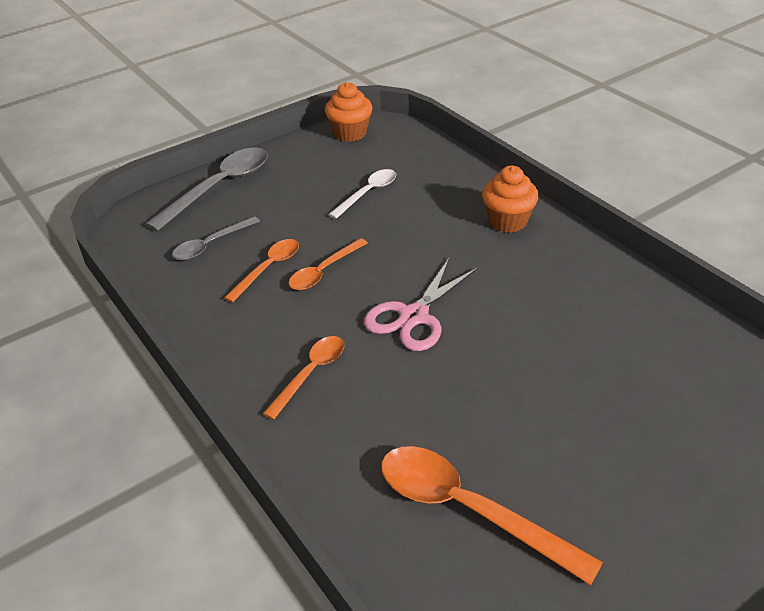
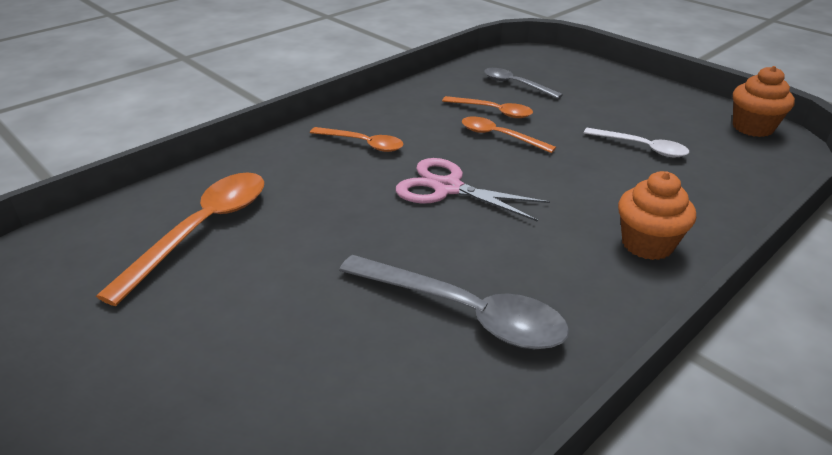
camera: 80 degrees right, 5 degrees down
grey spoon [145,148,268,232] -> grey spoon moved to [339,255,569,349]

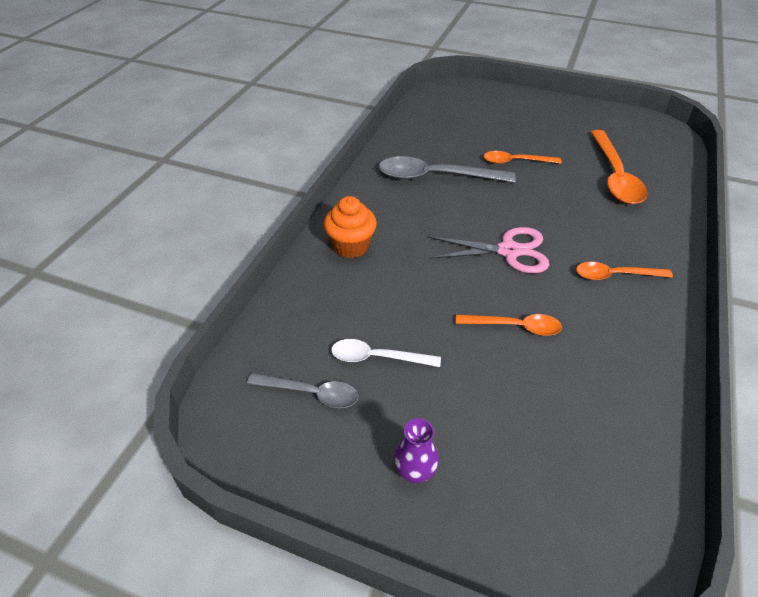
camera: 155 degrees right, 10 degrees up
orange spoon [442,96,533,118] -> orange spoon moved to [483,151,562,164]
grey spoon [484,68,563,99] -> grey spoon moved to [247,373,358,408]
orange cupcake [733,66,795,137] -> none
none -> purple vase [394,418,439,483]

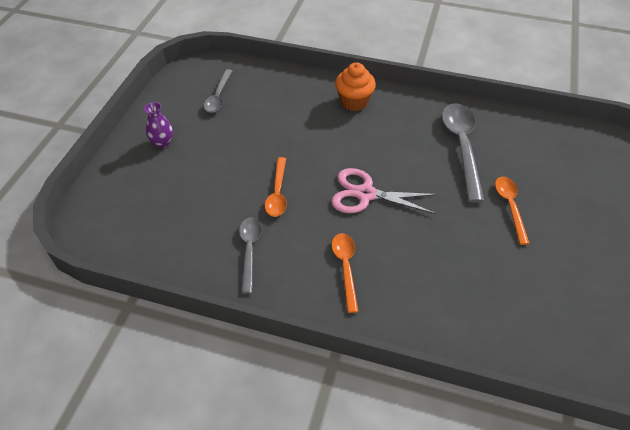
camera: 85 degrees right, 5 degrees up
white spoon [331,339,441,367] -> none
pink scissors [428,227,549,273] -> pink scissors turned 105 degrees clockwise [331,168,438,214]
orange spoon [590,130,647,204] -> none
none -> grey spoon [239,217,262,294]

